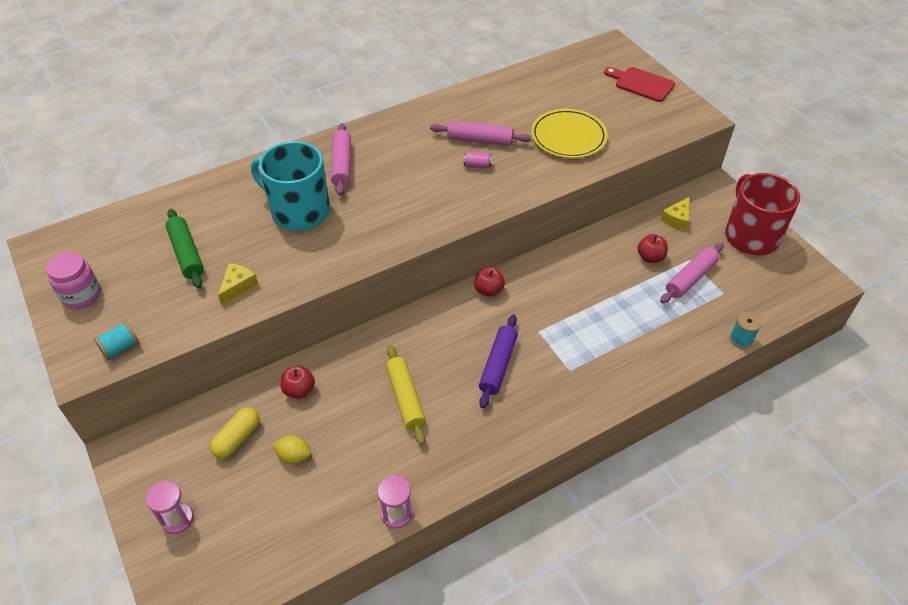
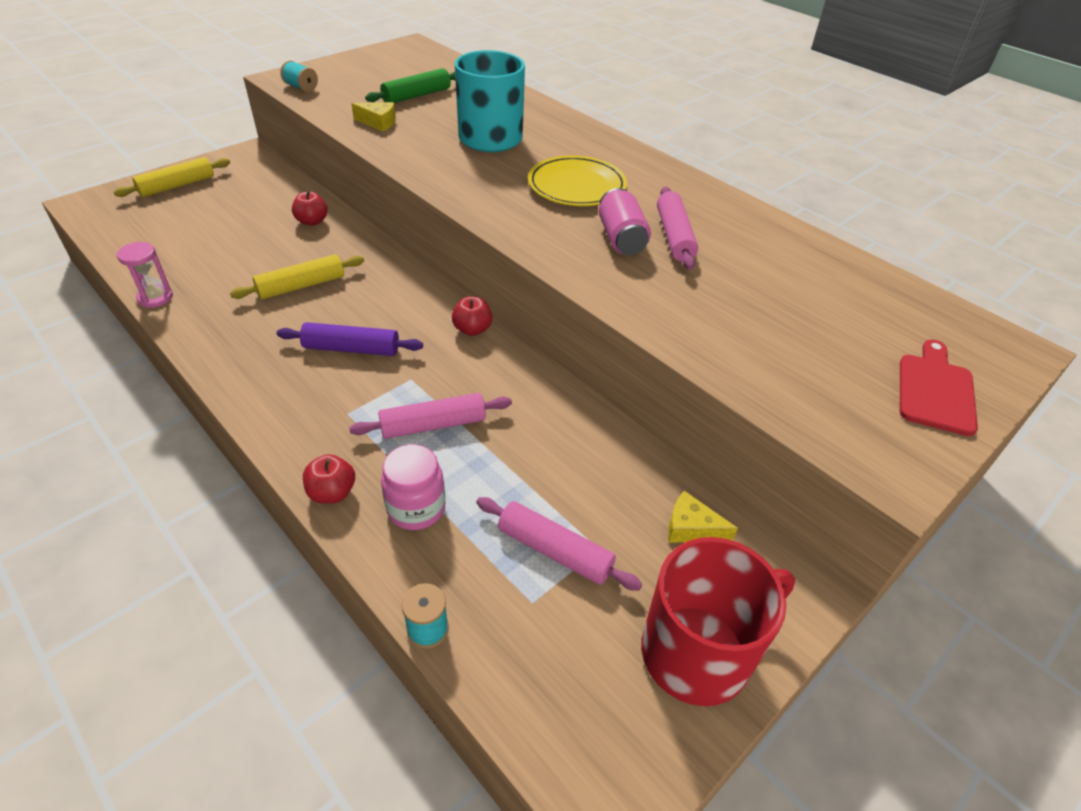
camera: 75 degrees right, 5 degrees down
pink jar [46,252,101,309] -> pink jar moved to [381,444,445,530]
pink hourglass [146,480,194,534] -> yellow rolling pin [114,157,230,197]
yellow capsule [210,407,260,458] -> none
yellow lemon [273,435,311,464] -> none
pink rolling pin [331,123,351,195] -> pink rolling pin moved to [349,393,512,439]
pink can [464,152,492,168] -> pink can [599,188,651,255], size x1.87
yellow plate [531,109,608,158] -> yellow plate moved to [528,155,627,206]
red apple [638,234,668,263] -> red apple moved to [303,454,355,504]

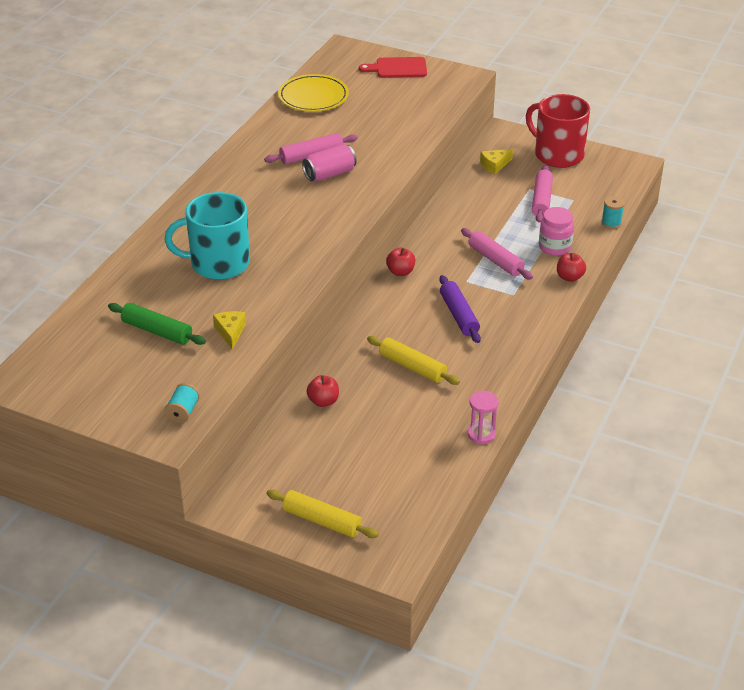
camera: 110 degrees left, 5 degrees down
yellow plate [528,155,627,206] -> yellow plate moved to [278,74,349,112]
yellow cheese [668,491,738,542] -> yellow cheese turned 60 degrees clockwise [480,149,513,174]

